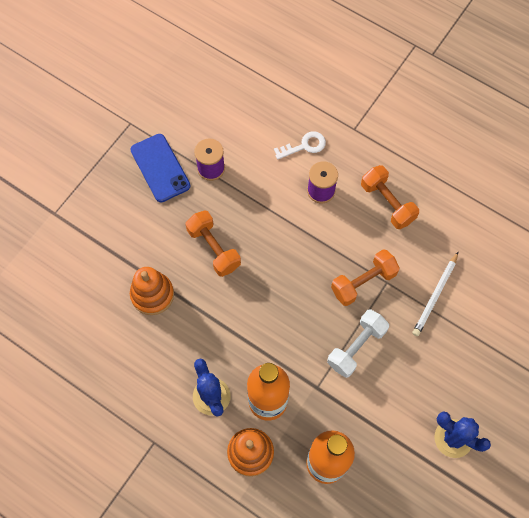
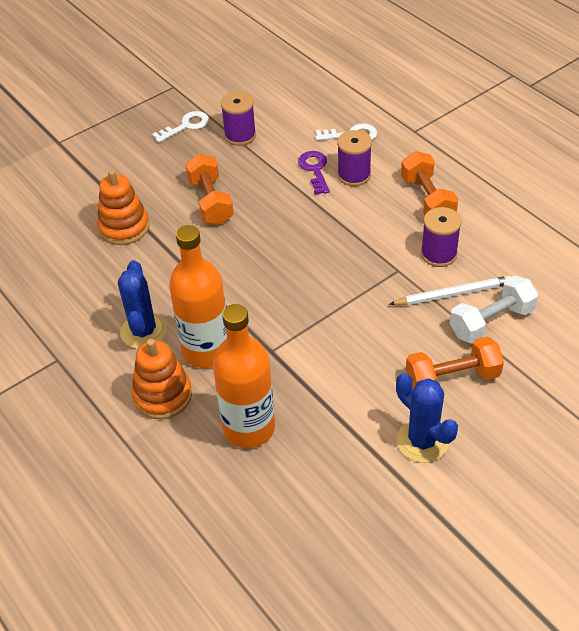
camera: 20 degrees right, 20 degrees down
blue phone [130,134,191,202] -> white key [152,111,209,143]
white dumbbell [327,309,389,378] -> white dumbbell moved to [450,275,538,344]
orange dumbbell [331,249,400,306] -> orange dumbbell moved to [406,337,504,389]
white pencil [412,252,458,336] -> white pencil turned 150 degrees counterclockwise [389,276,511,305]
none -> purple key [298,151,330,195]
none -> purple spool [421,207,462,267]

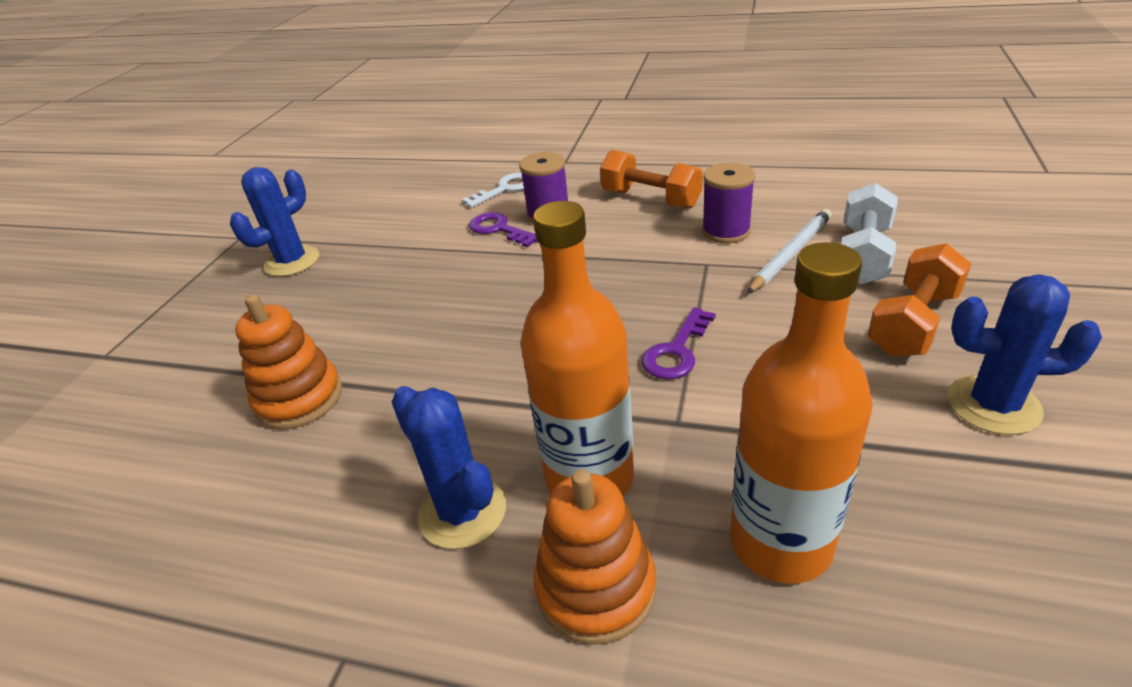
camera: 35 degrees left, 10 degrees down
white key [152,111,209,143] -> blue cactus [230,167,319,277]
orange dumbbell [185,154,234,225] -> none
purple spool [221,92,256,146] -> none
none -> purple key [642,307,716,379]

